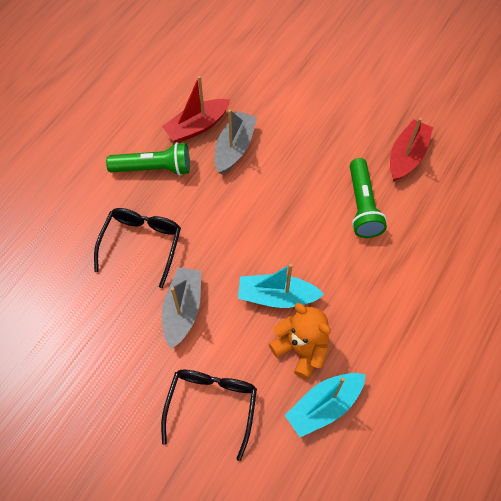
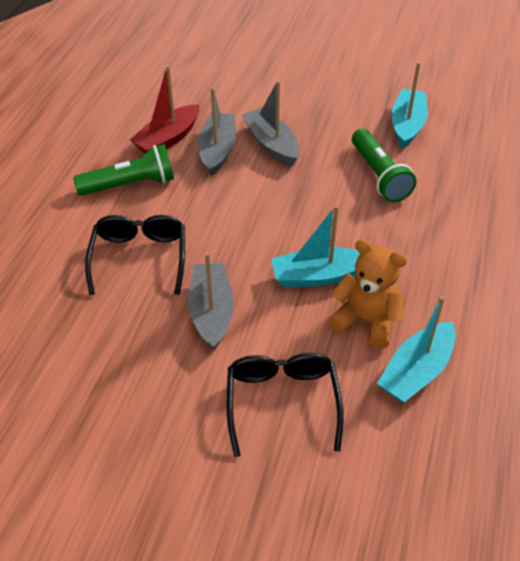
camera: 15 degrees left, 15 degrees down
red boat [390,118,433,181] -> turquoise boat [391,62,428,149]
none -> grey boat [242,81,299,166]

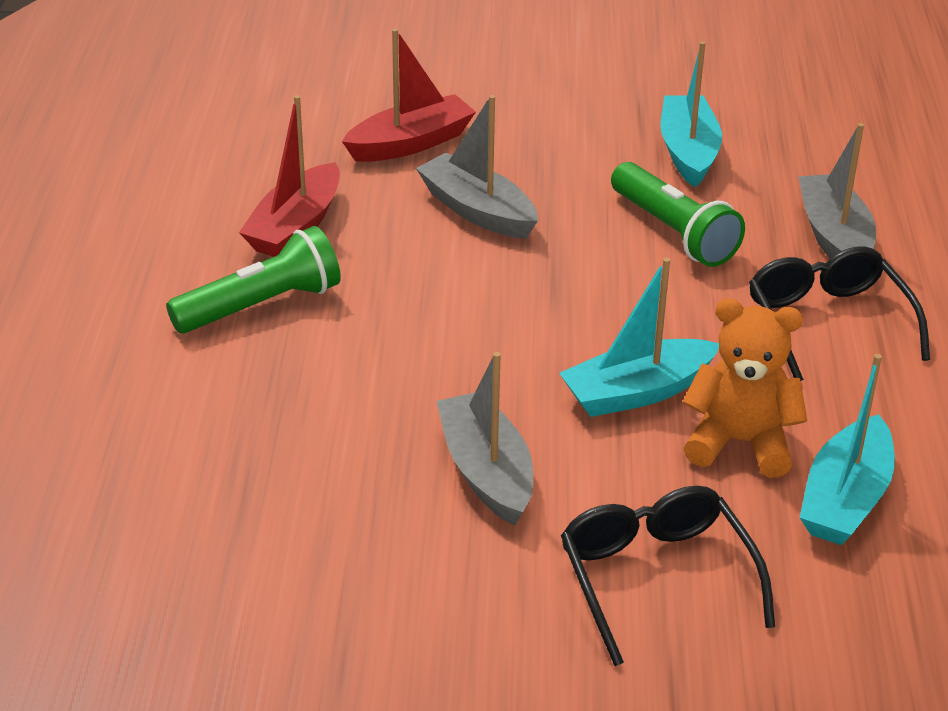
camera: 15 degrees left, 10 degrees down
black glasses [85,215,185,296] -> black glasses moved to [749,246,930,381]
grey boat [197,87,236,176] -> grey boat moved to [798,123,876,259]
none -> red boat [342,29,476,162]

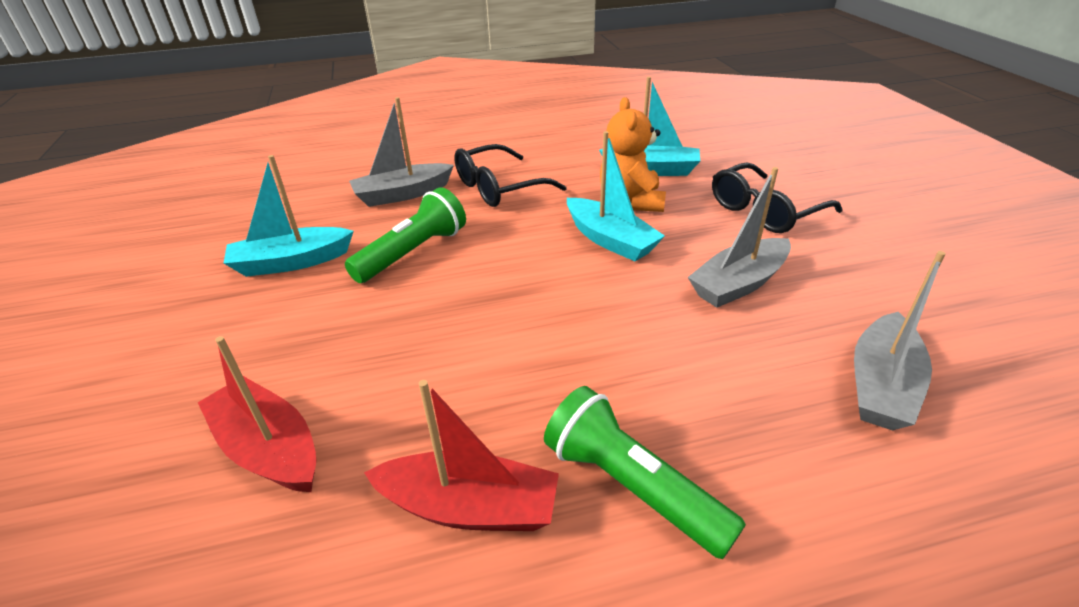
camera: 105 degrees left, 0 degrees up
grey boat [416,95,538,239] -> grey boat moved to [854,251,946,430]

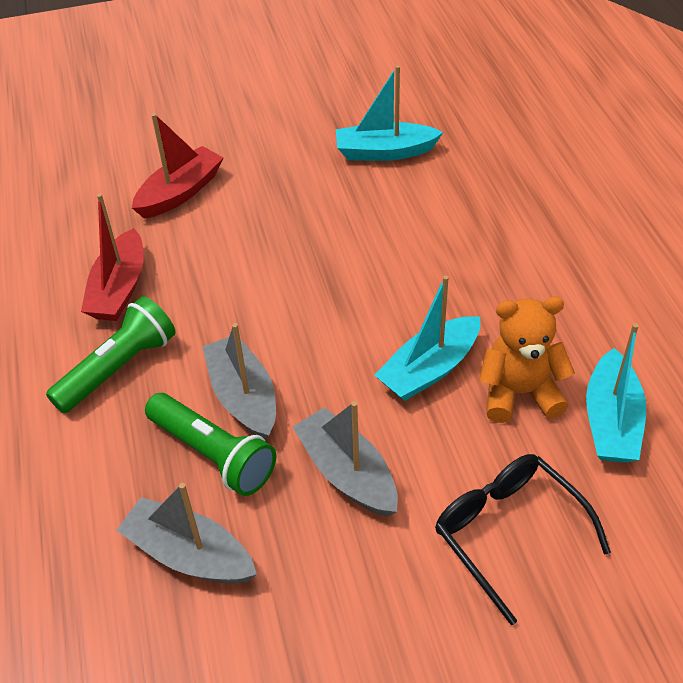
camera: 90 degrees right, 10 degrees up
turquoise boat [224,155,354,277] -> turquoise boat turned 75 degrees counterclockwise [336,65,443,161]
green flashlight [345,187,466,283] -> green flashlight moved to [145,393,276,496]
grey boat [349,97,454,207] -> grey boat moved to [202,323,276,441]
black glasses [454,144,567,207] -> none

